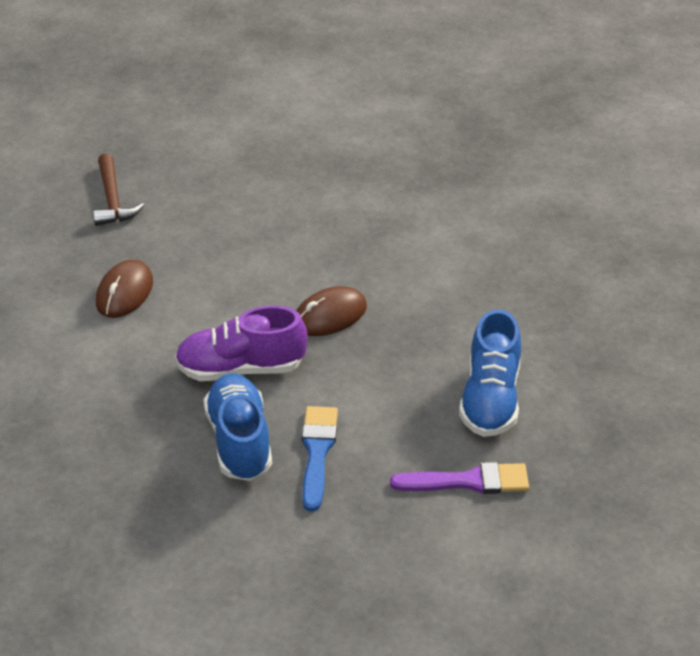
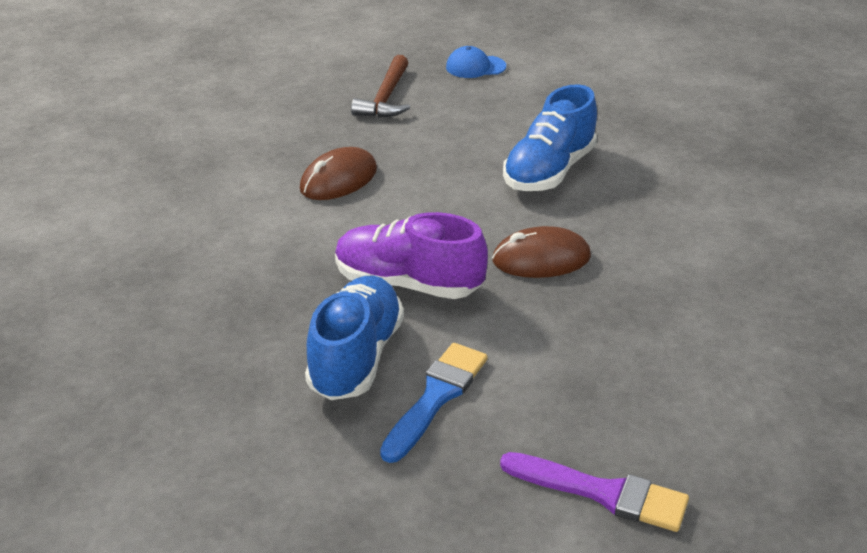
camera: 25 degrees right, 5 degrees down
blue shoe [459,309,521,437] -> blue shoe moved to [503,84,597,191]
none -> blue cap [446,46,506,78]

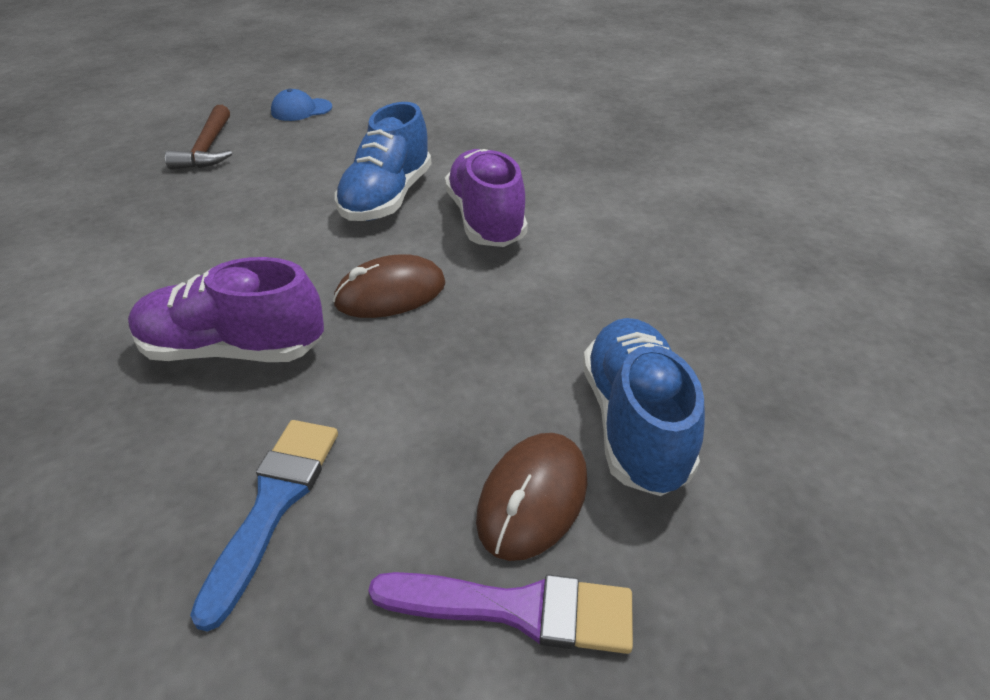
camera: 15 degrees left, 5 degrees up
brown mouse [300,147,377,200] -> brown mouse moved to [476,433,588,561]
blue shoe [305,276,404,400] -> blue shoe moved to [583,318,705,496]
none -> purple shoe [445,149,528,247]

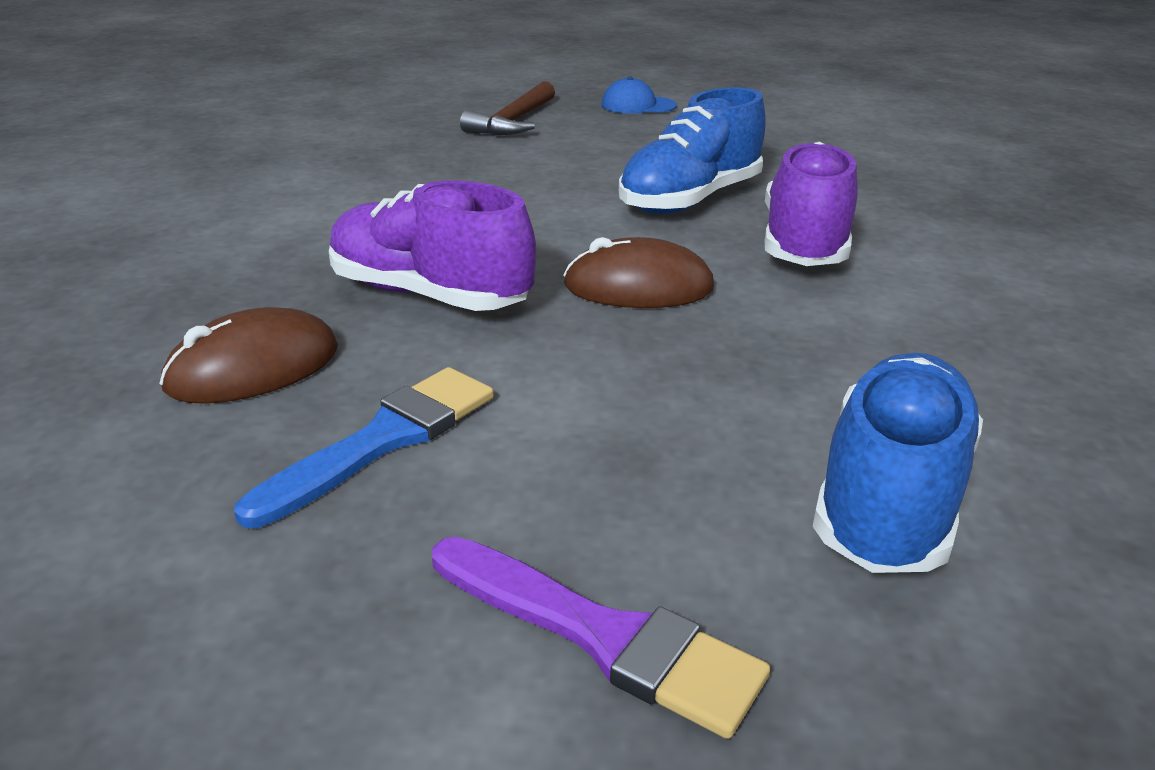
camera: 25 degrees right, 10 degrees down
brown mouse [476,433,588,561] -> brown mouse moved to [159,307,338,404]

